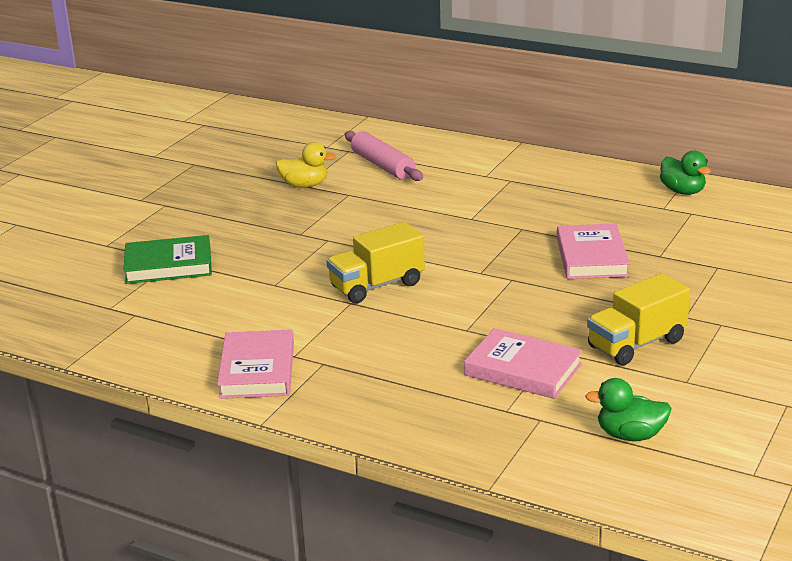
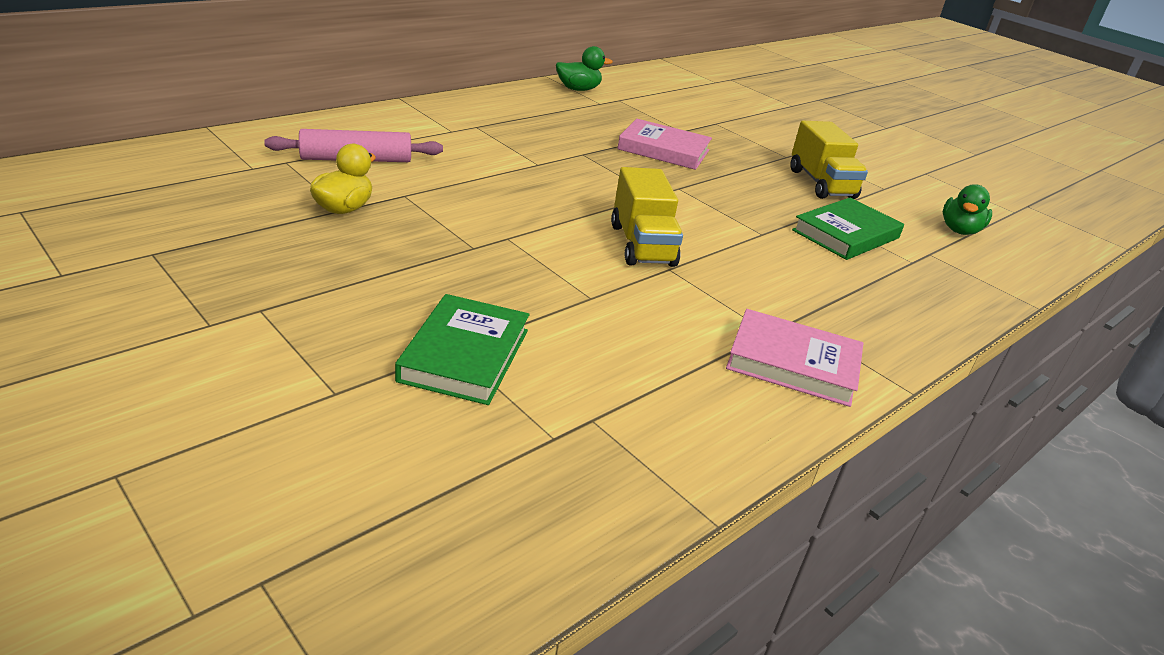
camera: 75 degrees left, 5 degrees up
pink book [464,328,583,399] -> green book [792,197,904,260]

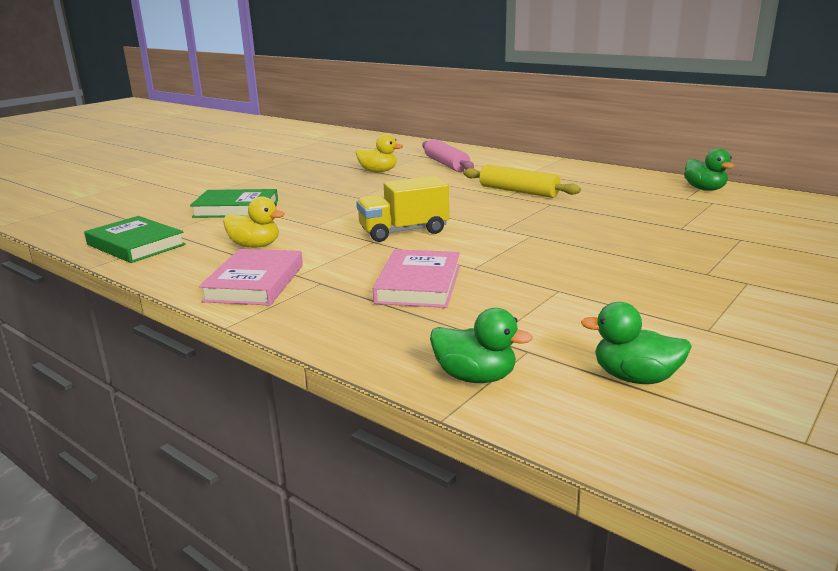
camera: 85 degrees right, 10 degrees down
pink book [617,119,712,170] -> pink book moved to [373,249,460,308]
yellow truck [790,121,868,199] -> none
green book [792,197,904,260] -> green book moved to [84,216,186,263]
none -> yellow duck [223,196,285,248]
none -> green duck [430,308,533,383]
none -> yellow rolling pin [463,165,581,198]

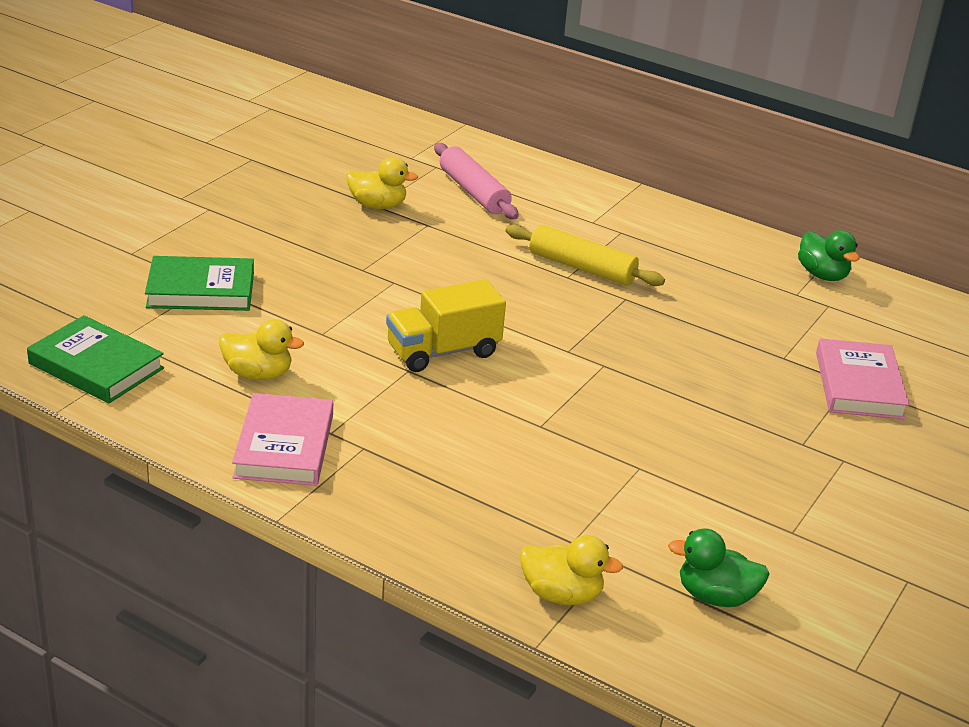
camera: 10 degrees left, 10 degrees up
pink book [373,249,460,308] -> pink book moved to [816,338,910,419]
green duck [430,308,533,383] -> yellow duck [520,535,623,605]

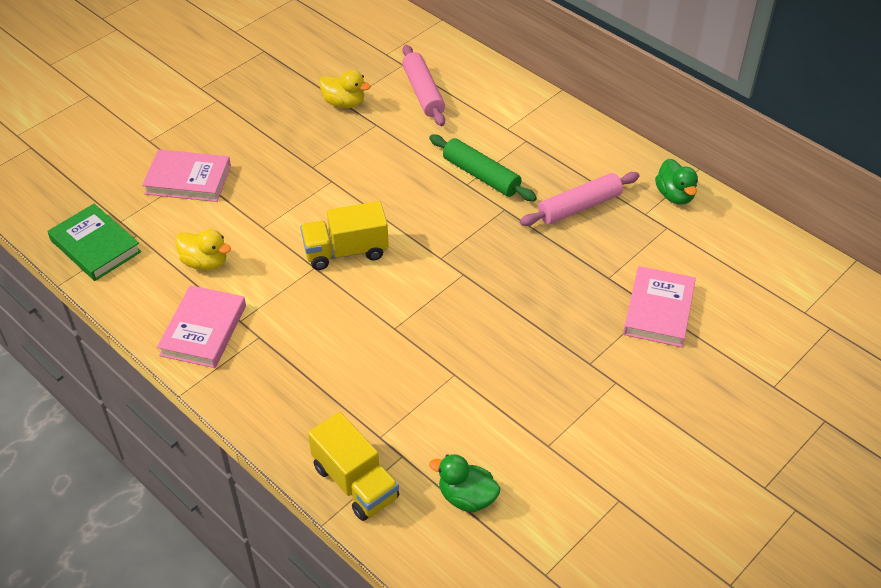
camera: 15 degrees right, 15 degrees up
green book [145,256,254,311] -> pink book [142,149,231,202]
yellow rolling pin [506,225,665,286] -> green rolling pin [429,134,537,201]
yellow duck [520,535,623,605] -> yellow truck [308,412,399,521]
none -> pink rolling pin [520,172,640,226]

